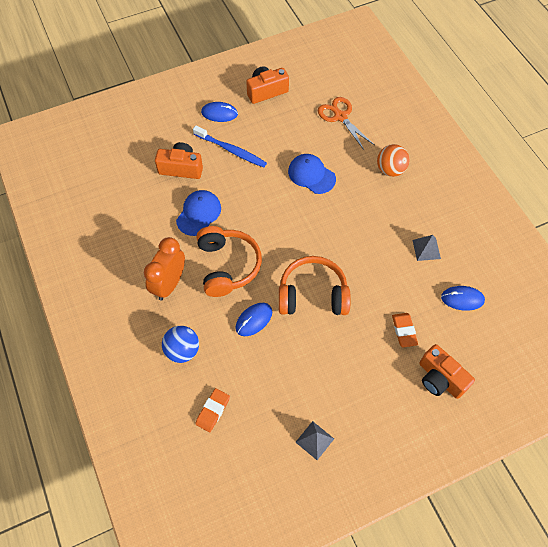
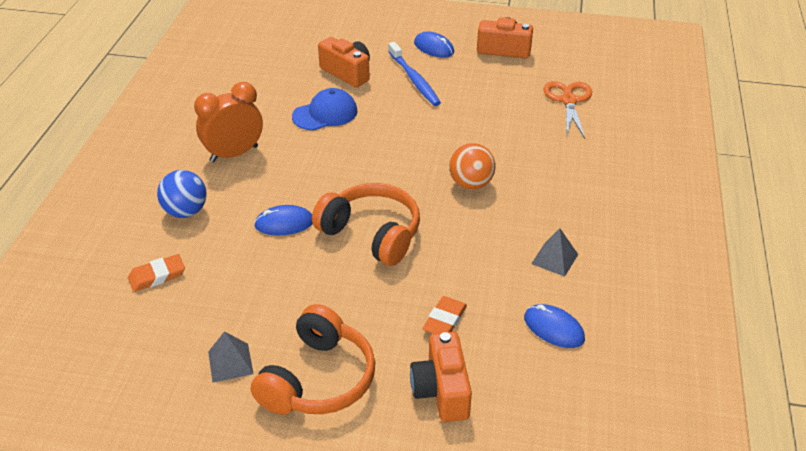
camera: 35 degrees right, 20 degrees down
orange headphones [196,226,262,297] -> orange headphones moved to [251,304,375,415]
blue cap [288,154,336,194] -> none
orange ball [377,144,409,177] -> orange ball moved to [449,143,496,190]

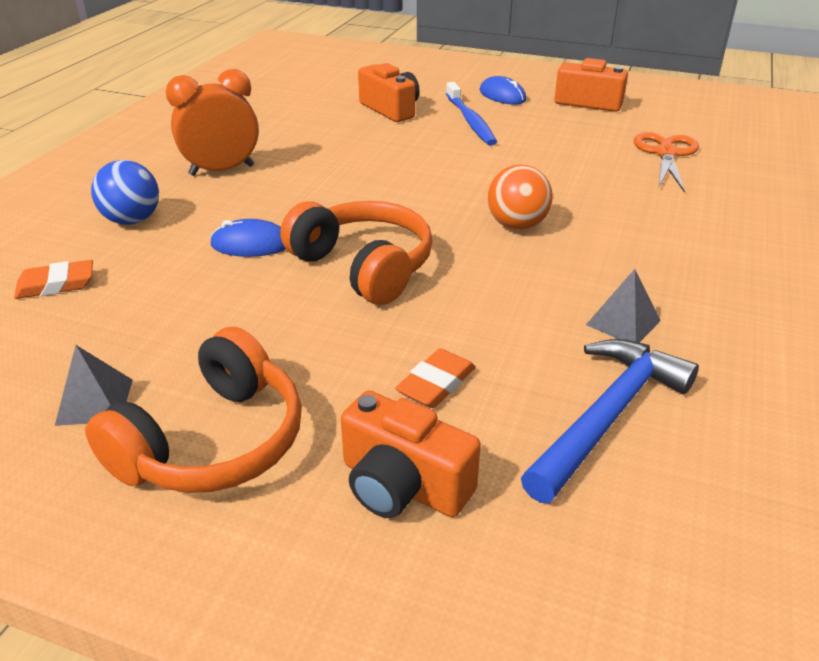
camera: 10 degrees right, 5 degrees down
blue cap [292,88,358,130] -> none
orange camera [410,332,472,422] -> orange camera turned 60 degrees counterclockwise [341,390,481,518]
blue mouse [524,304,585,348] -> blue hammer [521,339,699,503]

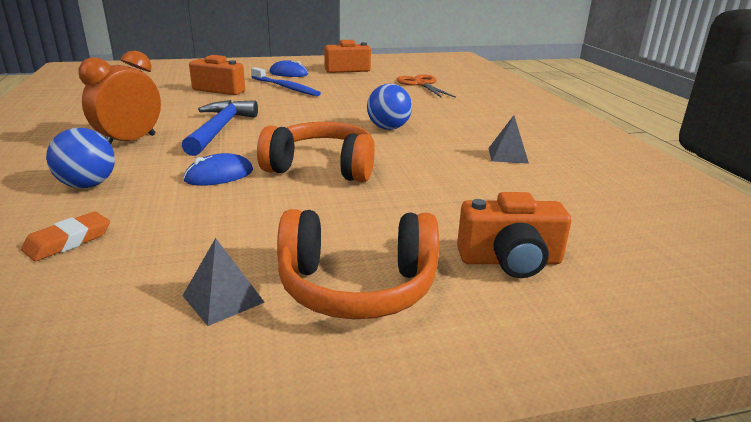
camera: 35 degrees left, 10 degrees down
orange headphones [85,327,302,493] -> orange headphones turned 90 degrees clockwise [277,209,439,320]
orange eraser [395,348,476,408] -> none
orange ball [488,164,553,230] -> blue ball [367,84,412,130]
blue hammer [521,339,699,503] -> blue hammer moved to [182,100,258,156]

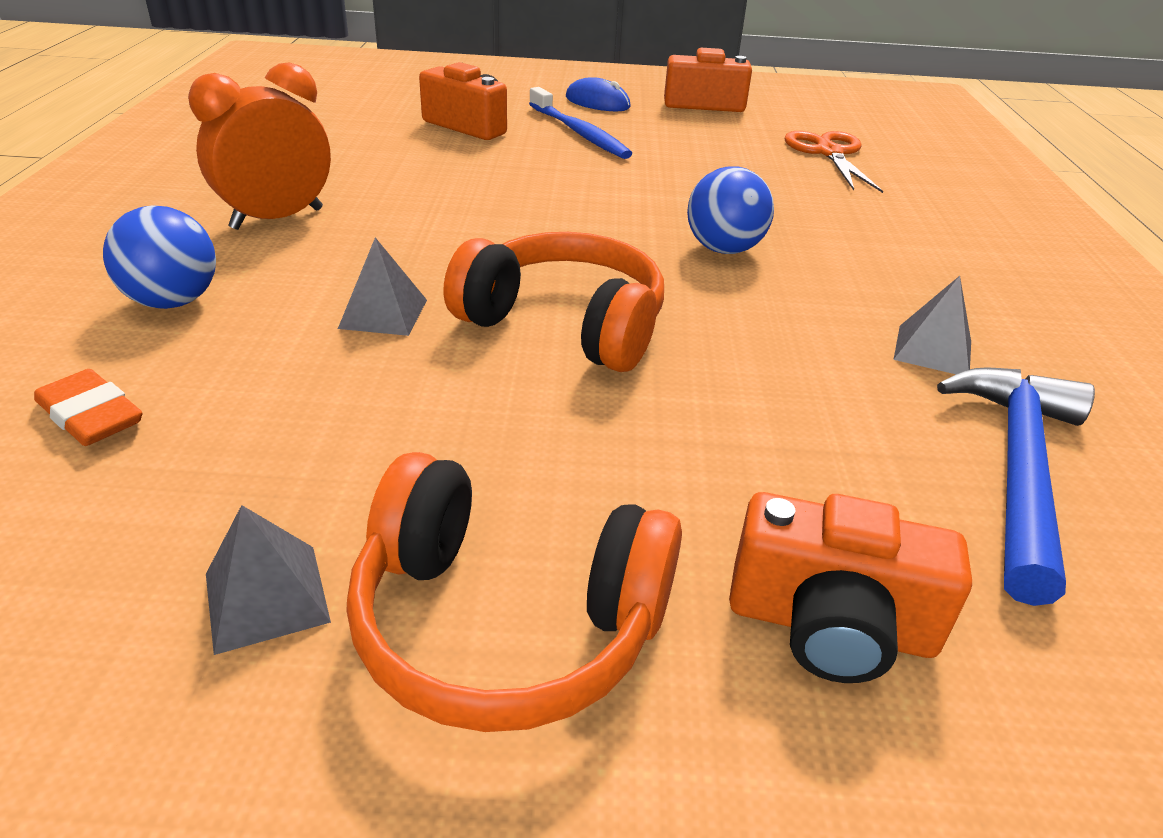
camera: 15 degrees right, 10 degrees up
orange eraser [21,211,110,261] -> orange eraser turned 75 degrees clockwise [34,369,143,446]
blue hammer [182,100,258,156] -> blue hammer moved to [937,367,1095,606]
blue mouse [183,153,253,186] -> grey pyramid [338,237,427,336]

